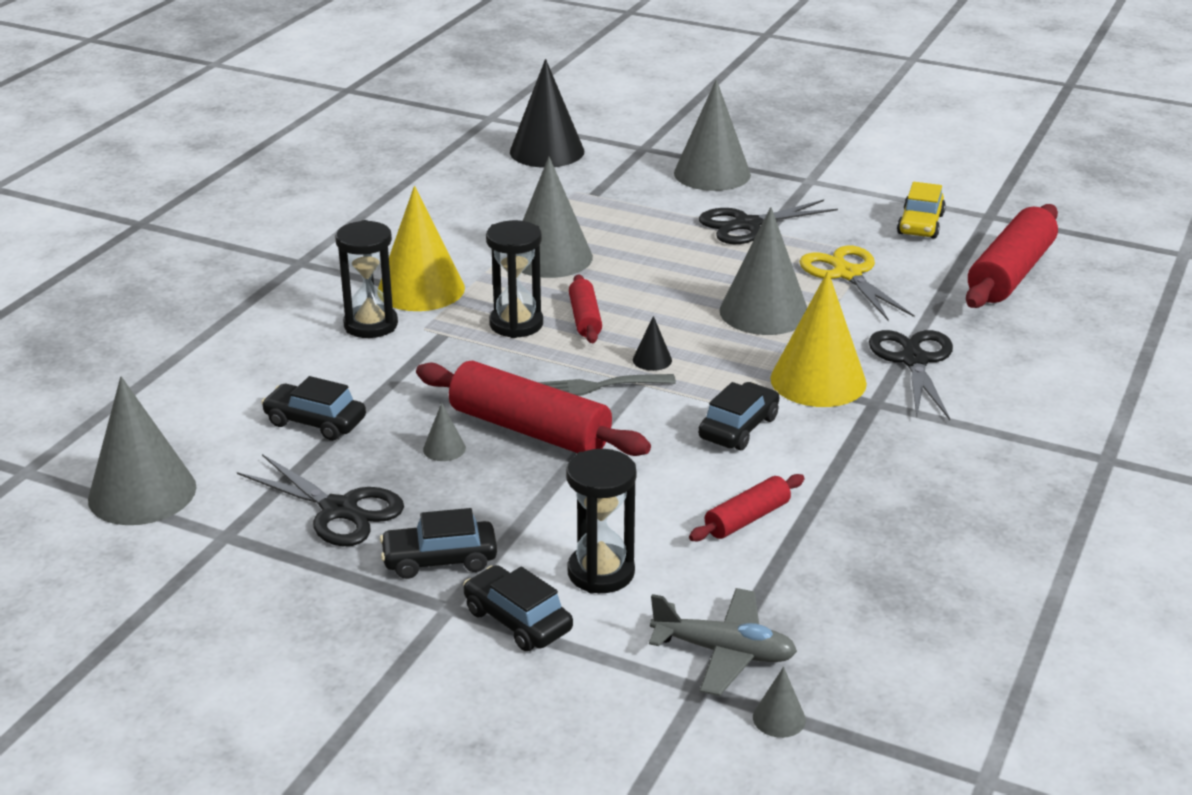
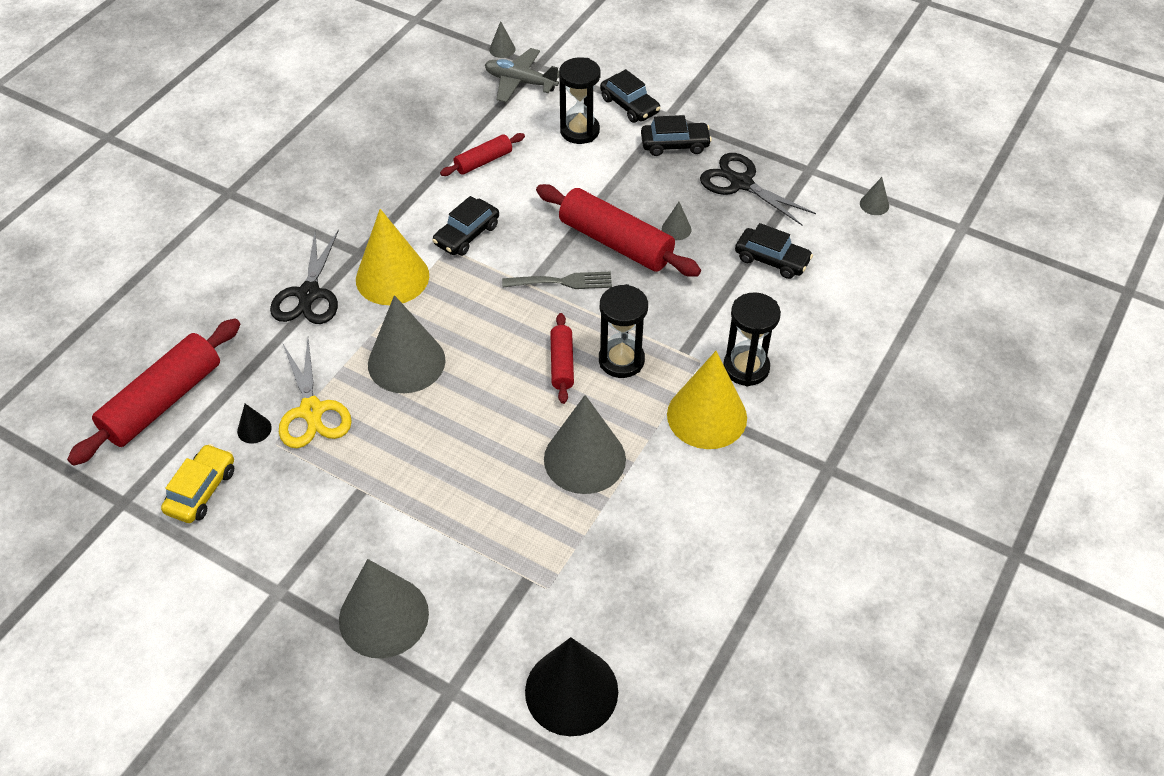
camera: 175 degrees left, 20 degrees up
grey cone [88,376,196,525] -> grey cone [860,177,889,215], size x0.42
black cone [633,316,672,371] -> black cone moved to [237,404,272,444]
black scissors [699,200,838,244] -> none

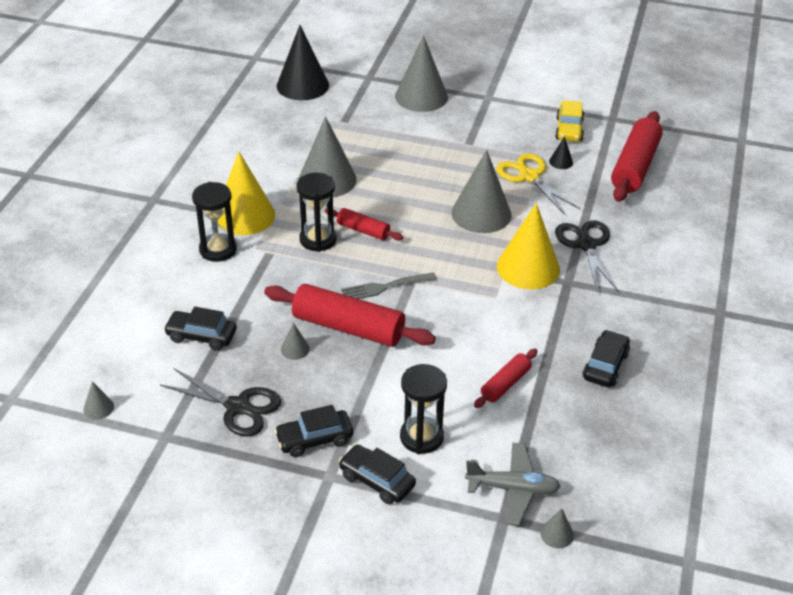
camera: 165 degrees right, 10 degrees down
black car [432,196,499,256] -> black car moved to [582,330,630,387]
red rolling pin [550,313,574,404] -> red rolling pin turned 45 degrees counterclockwise [325,208,403,240]

